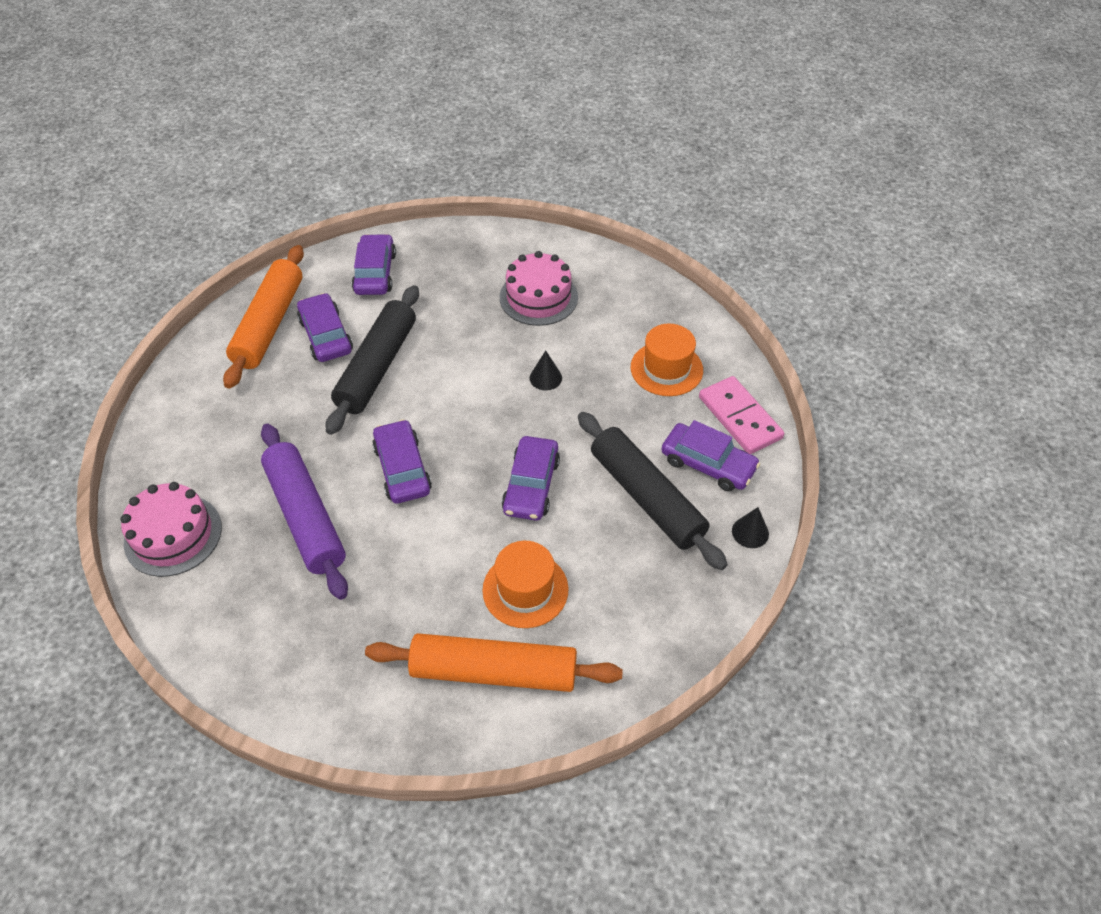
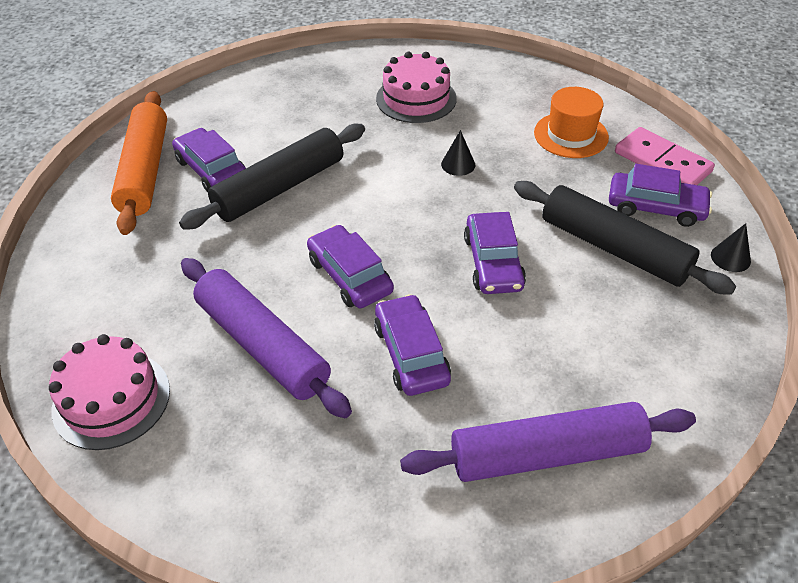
camera: 15 degrees left, 5 degrees down
black rolling pin [326,285,419,435] -> black rolling pin turned 45 degrees clockwise [179,123,365,230]
purple car [352,234,396,295] -> purple car moved to [374,294,451,396]
orange rolling pin [365,633,623,692] -> purple rolling pin [400,402,696,482]
orange hat [482,541,569,628] -> none

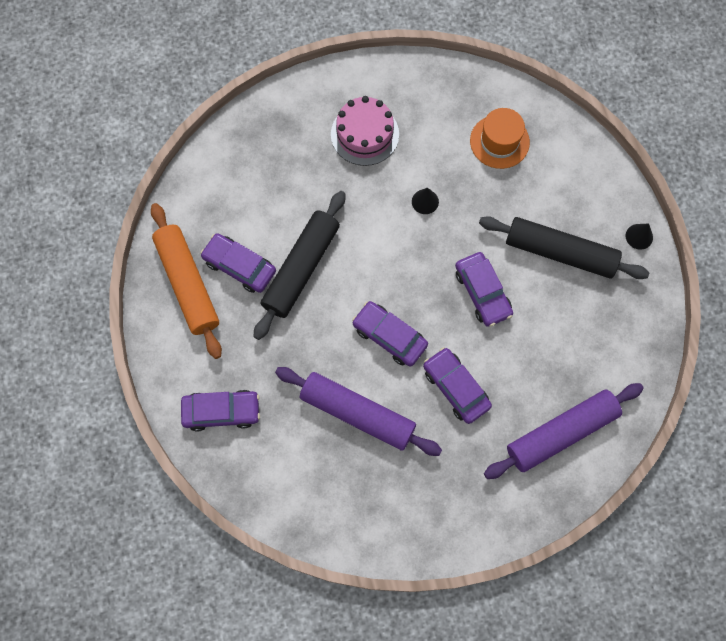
camera: 20 degrees left, 25 degrees up
pink cake [49,334,170,450] -> none
purple car [609,164,712,227] -> purple car moved to [181,390,260,431]
pink domino [615,127,715,185] -> none

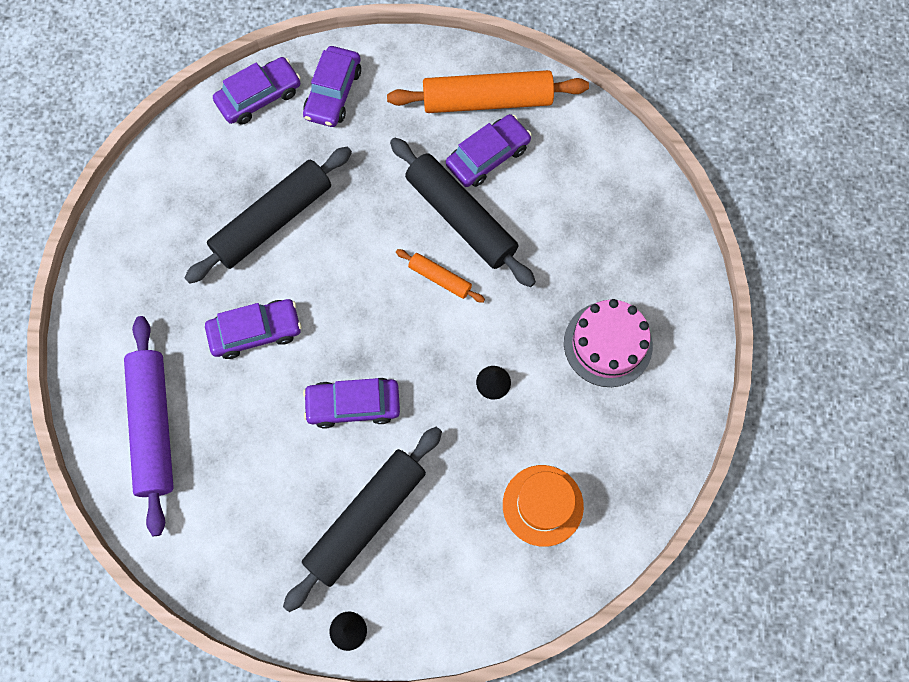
camera: 110 degrees right, 0 degrees up
purple rolling pin [275,367,442,456] -> black rolling pin [184,147,352,284]
purple car [352,301,428,366] -> purple car moved to [213,57,301,125]
none -> orange rolling pin [396,249,485,303]

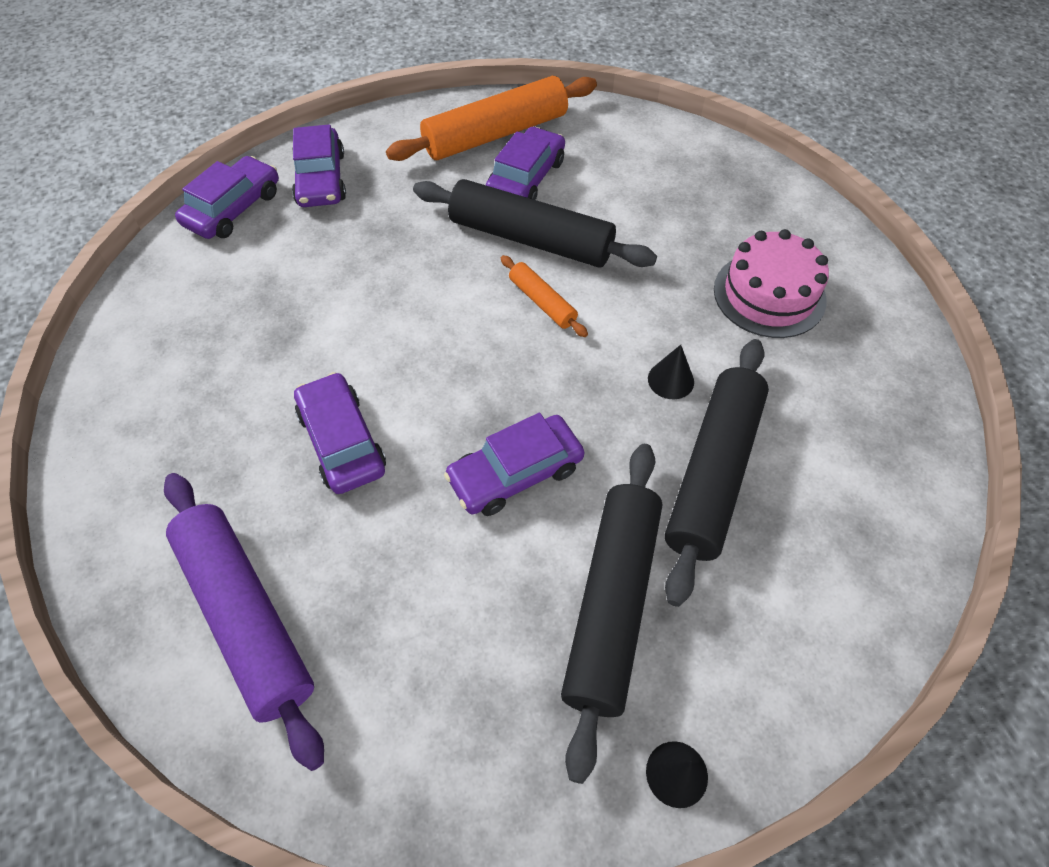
camera: 25 degrees left, 15 degrees down
black rolling pin [184,147,352,284] -> black rolling pin moved to [665,339,769,607]
purple car [205,299,301,359] -> purple car turned 75 degrees counterclockwise [294,372,386,494]
orange rolling pin [396,249,485,303] -> orange rolling pin turned 45 degrees clockwise [501,255,588,337]
orange hat [503,465,584,547] -> none

